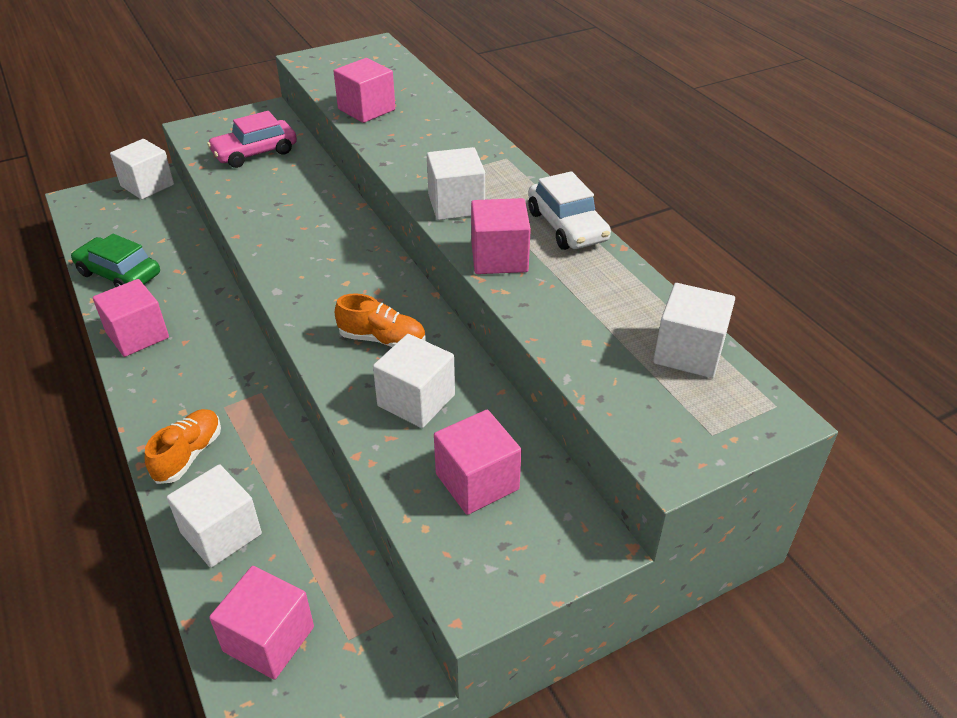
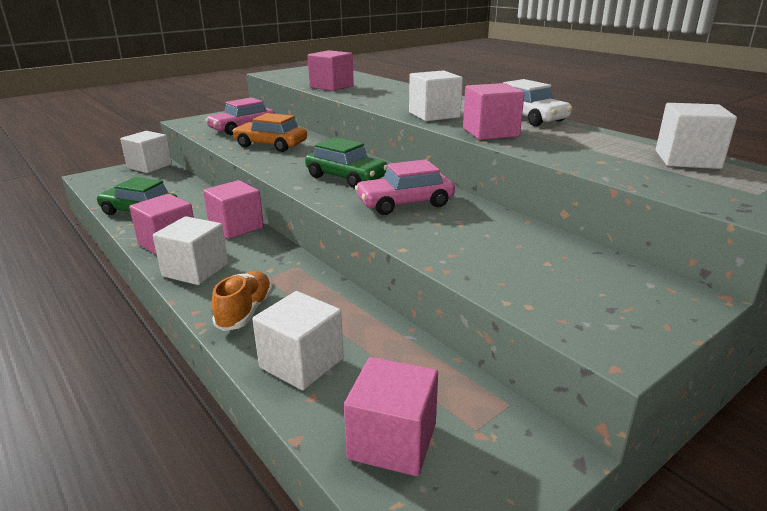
camera: 10 degrees left, 15 degrees down
orange shoe [335,293,426,347] -> pink car [355,159,455,215]
white cube [373,334,455,428] -> white cube moved to [153,216,228,285]
pink cube [434,410,521,515] -> pink cube moved to [203,180,264,239]
none -> orange car [232,113,307,152]
none -> green car [305,137,387,188]

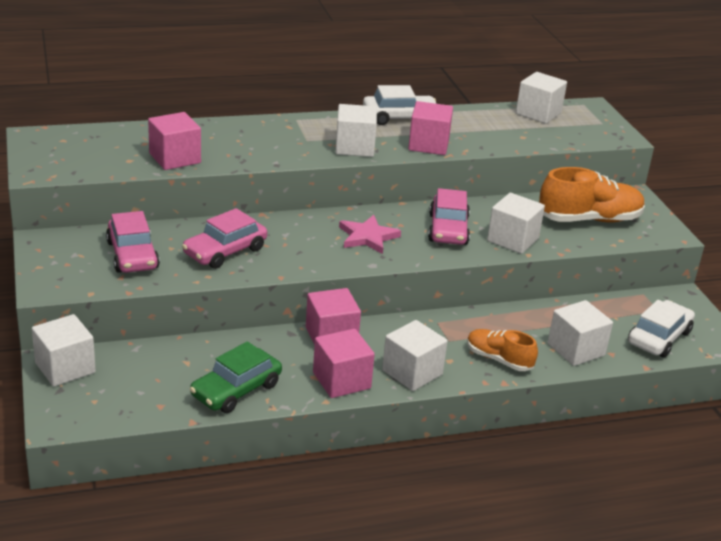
camera: 70 degrees left, 5 degrees up
orange car [232,113,307,152] -> pink car [182,208,267,269]
green car [305,137,387,188] -> pink star [339,215,401,254]
pink cube [344,357,438,476] -> white car [628,300,695,358]
none -> white cube [487,193,545,254]
none -> orange shoe [539,167,645,222]

